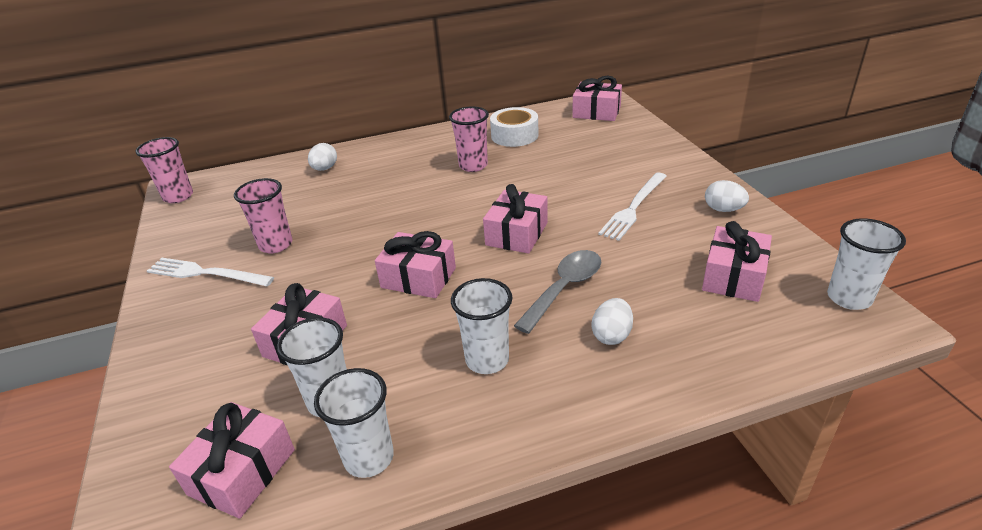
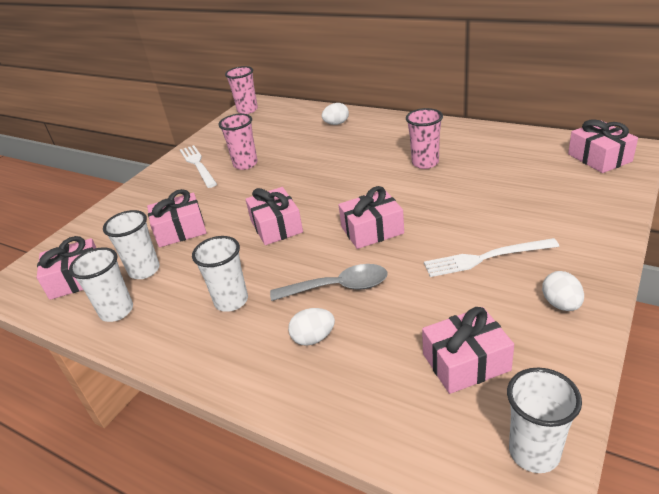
camera: 50 degrees right, 0 degrees up
white tape [490,107,539,147] -> none

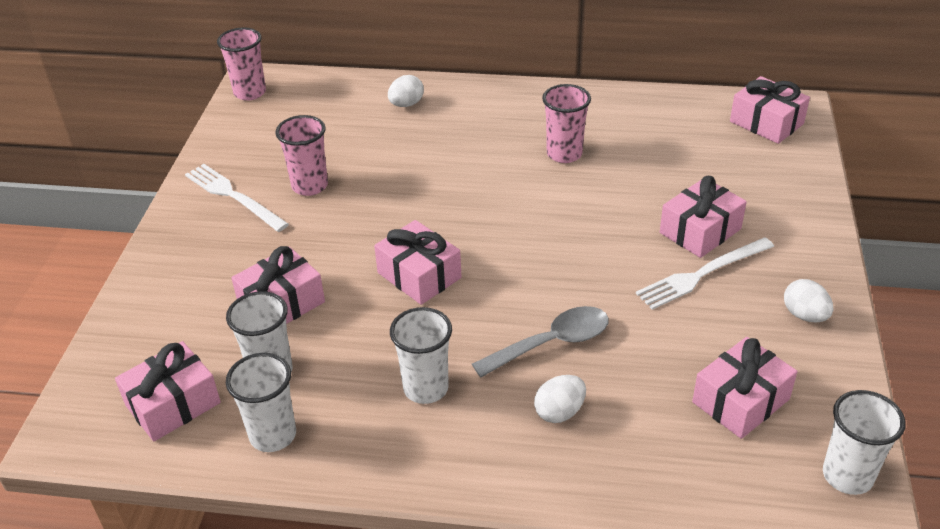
camera: 25 degrees left, 5 degrees up
pink gift [338,186,404,249] -> pink gift moved to [660,176,747,258]

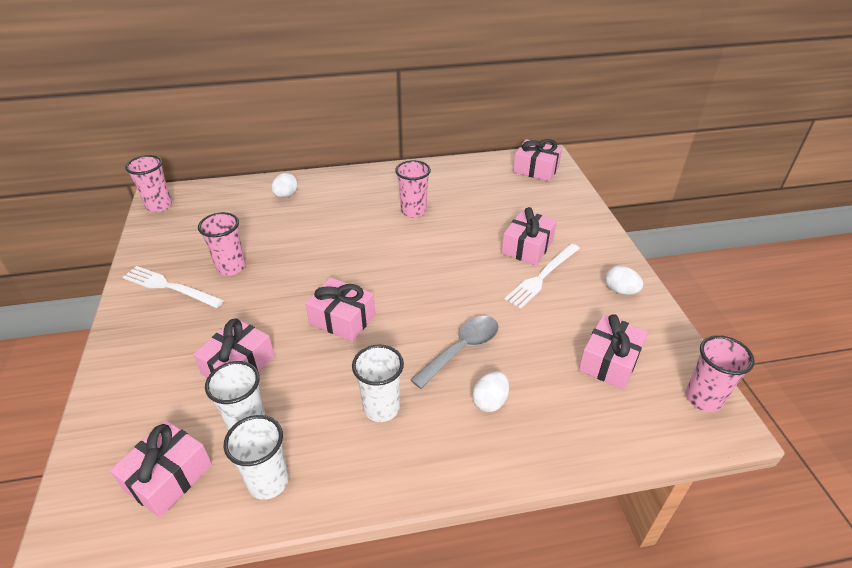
camera: 20 degrees left, 0 degrees up
white cup [823,390,906,495] -> pink cup [685,335,755,412]

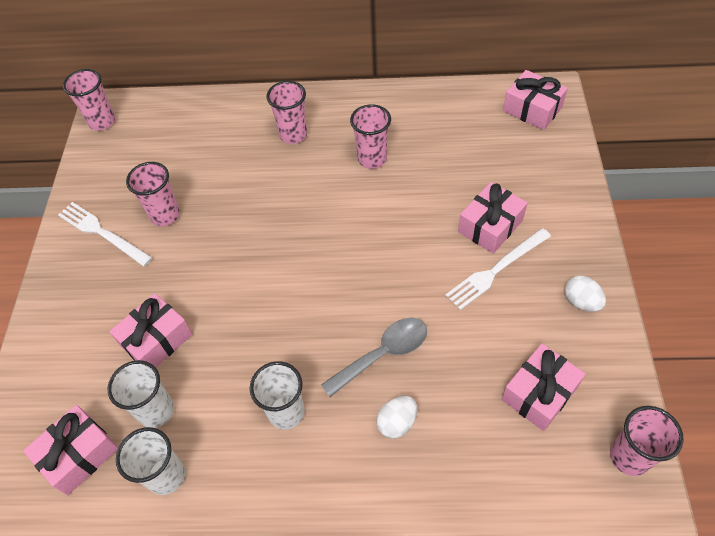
camera: 15 degrees right, 15 degrees up
white egg [271,173,298,198] -> none
pink gift [305,277,376,342] -> none
none -> pink cup [267,81,307,144]

